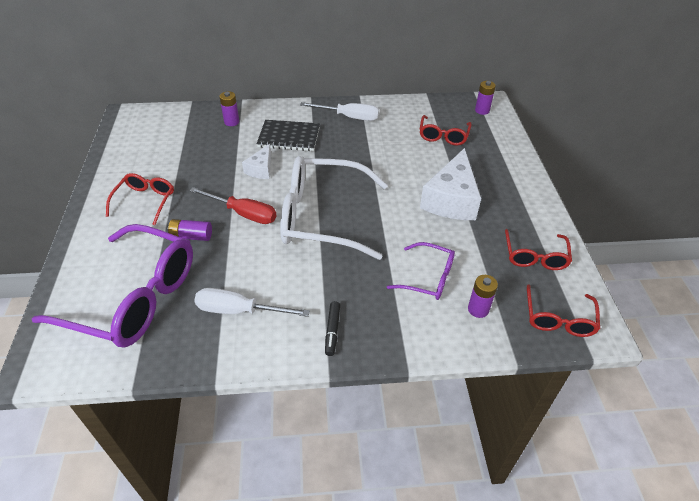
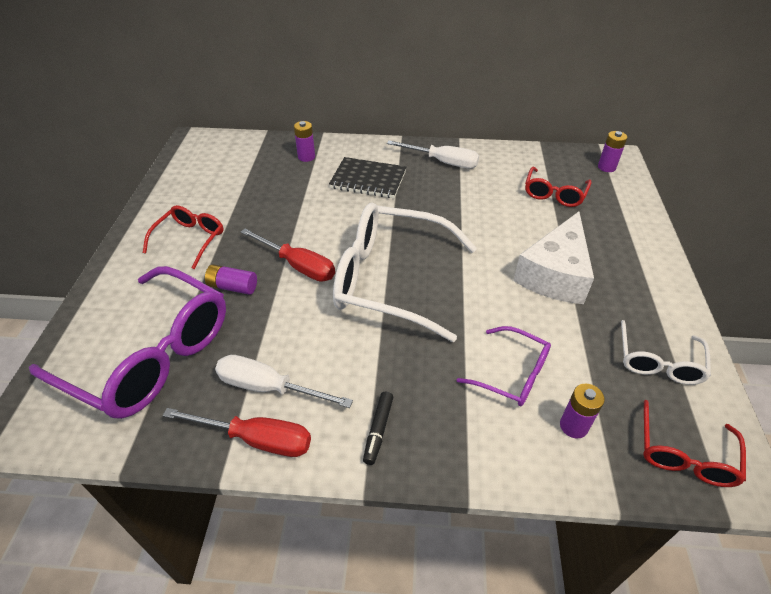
camera: 10 degrees right, 0 degrees up
white cheese [242,144,271,179] -> none
red glasses [505,229,572,270] -> white glasses [621,320,711,385]
none -> red screwdriver [162,408,311,457]

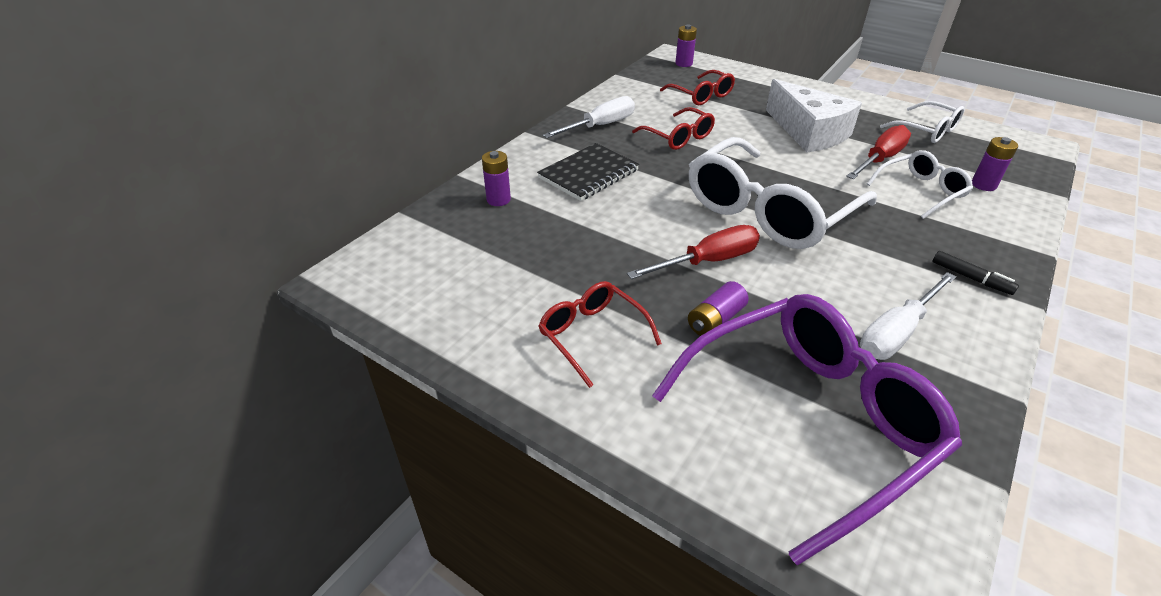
camera: 60 degrees left, 5 degrees down
red screwdriver [162,408,311,457] -> red screwdriver moved to [846,125,911,179]
purple glasses [457,326,551,406] -> white glasses [867,150,973,219]
red glasses [643,400,746,487] -> red glasses moved to [632,107,715,150]

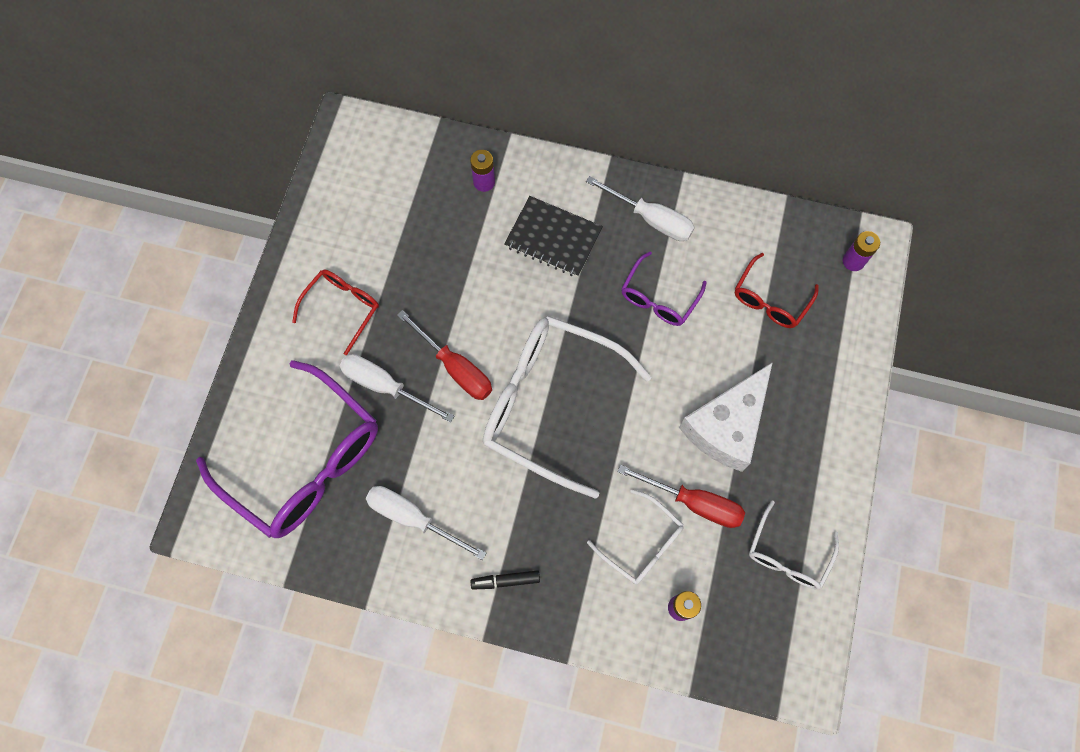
camera: 70 degrees right, 30 degrees up
red glasses [632,107,715,150] -> purple glasses [621,251,706,326]
purple battery [688,281,749,336] -> white screwdriver [340,354,454,423]
black marker [932,251,1019,295] -> black marker turned 60 degrees clockwise [471,570,540,590]

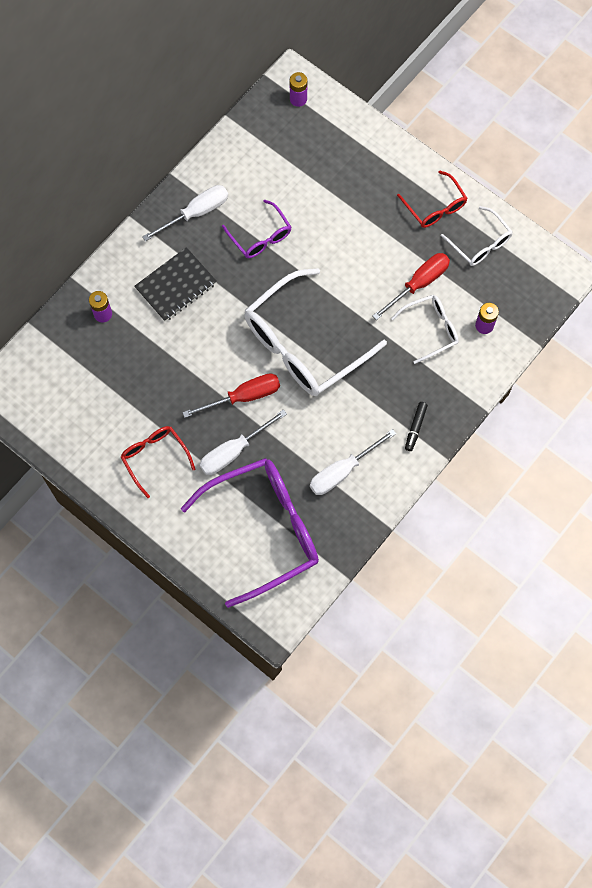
camera: 65 degrees left, 0 degrees up
white cheese [679,362,773,472] -> none
red glasses [735,253,819,328] -> red glasses moved to [397,171,468,228]

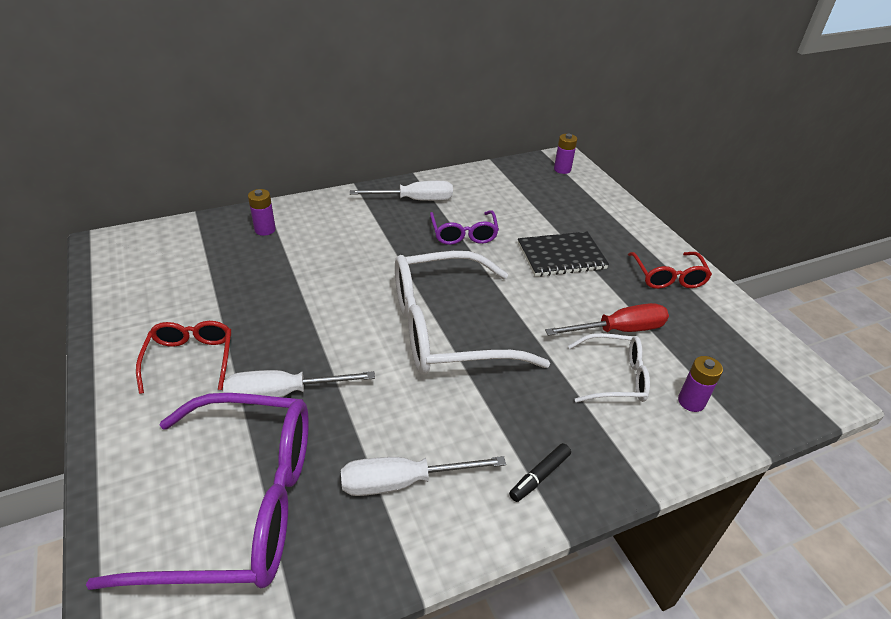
camera: 25 degrees right, 30 degrees down
black notebook [134,247,217,322] -> black notebook moved to [518,232,609,277]
red screwdriver [182,373,280,418] -> none
white glasses [441,206,513,266] -> none

